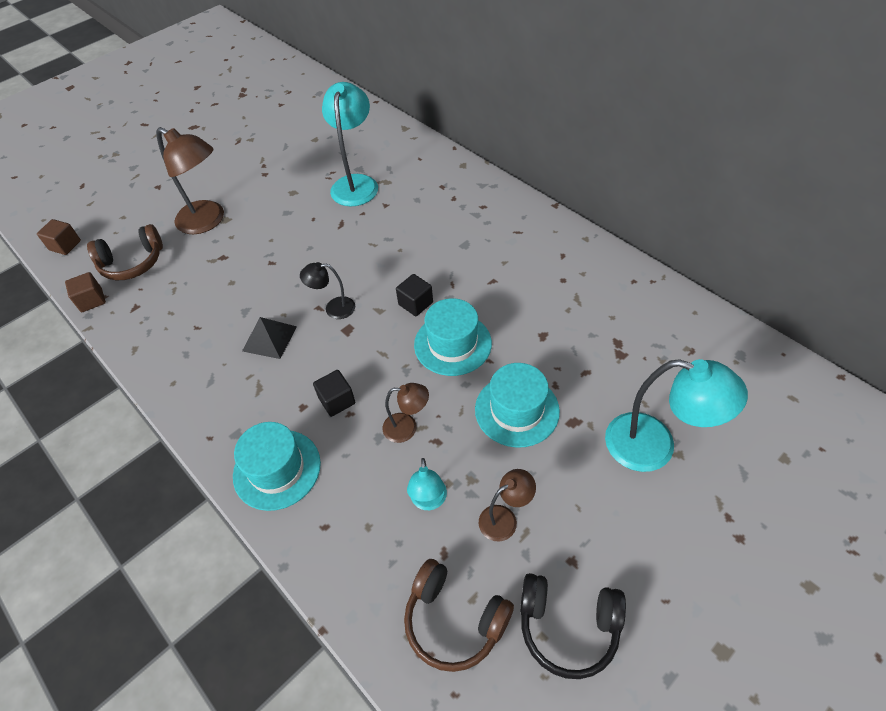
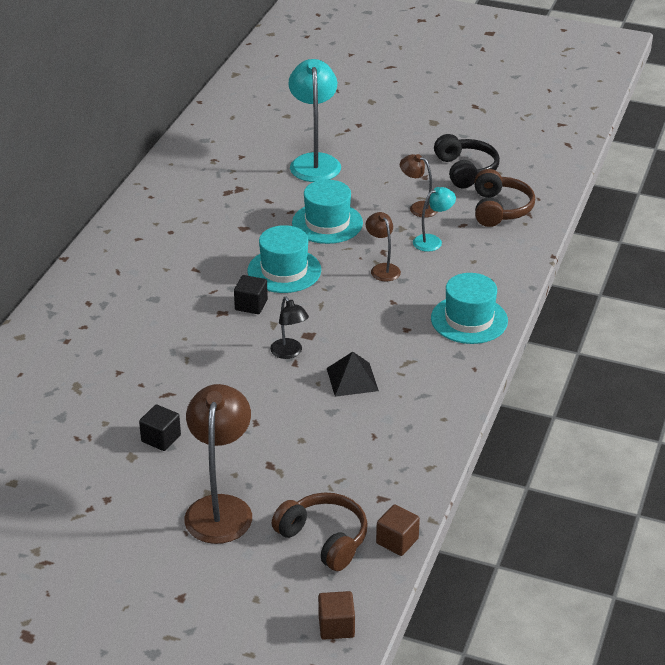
camera: 120 degrees left, 15 degrees down
black cube [313,370,355,417] -> black cube moved to [139,404,181,451]
turquoise lamp [322,82,378,206] -> none

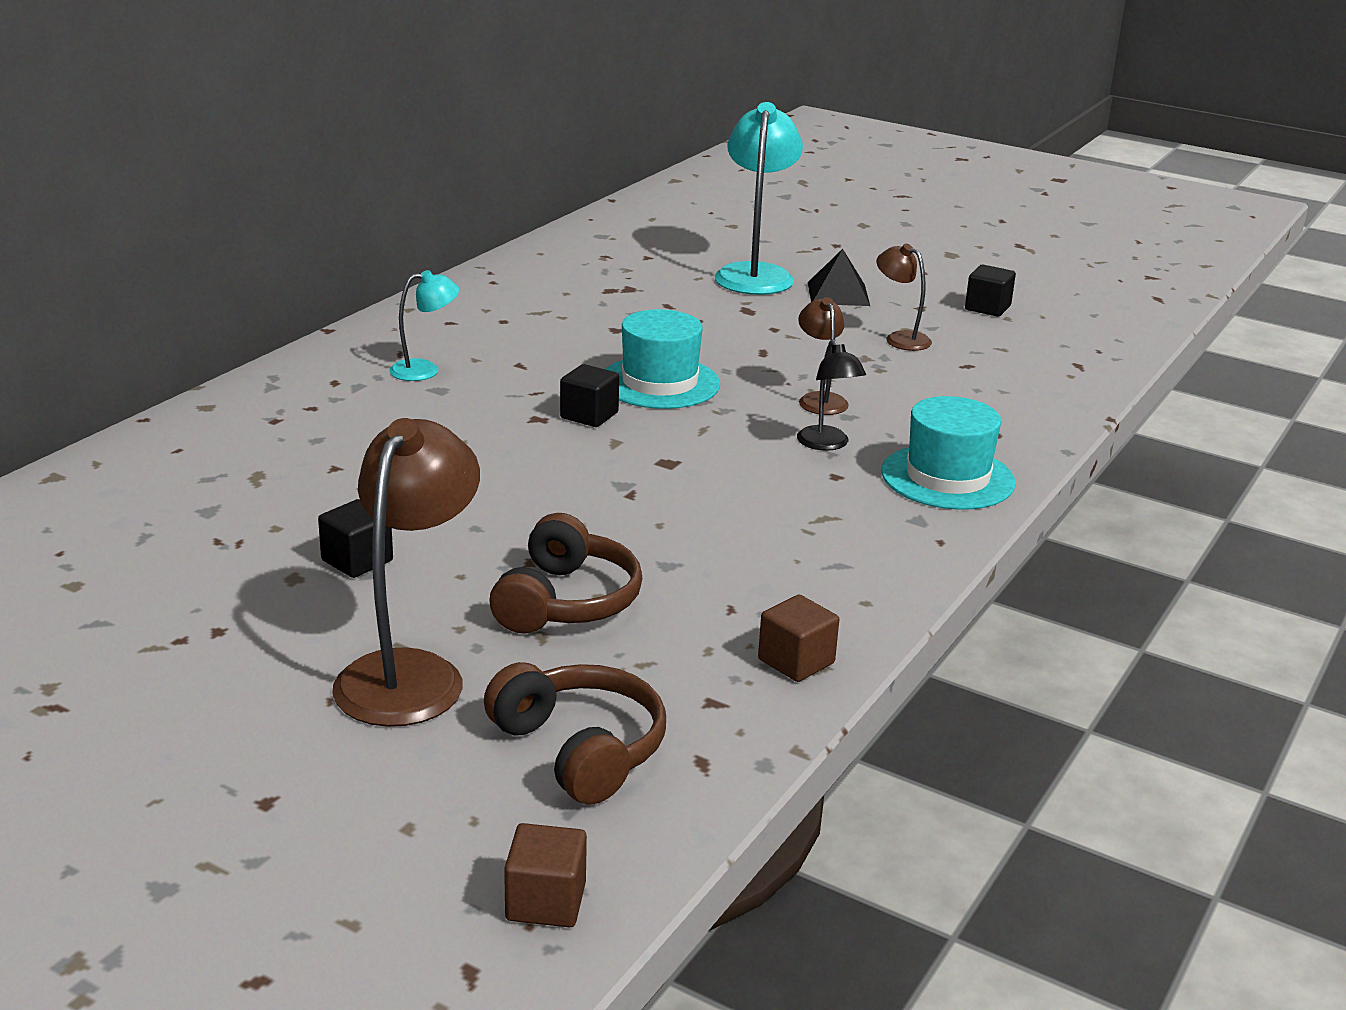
camera: 10 degrees right, 10 degrees down
black lamp [270,297,309,359] -> black lamp moved to [797,339,866,451]
turquoise hat [292,180,363,244] -> none
black pyramid [327,352,379,397] -> black pyramid moved to [808,249,870,306]
brown cube [376,505,420,556] -> brown cube moved to [758,595,839,682]
turquoise lamp [413,187,456,252] -> turquoise lamp moved to [389,270,459,381]
black headphones [434,134,500,188] -> black cube [965,265,1016,317]
brown headphones [475,169,535,227] -> brown headphones moved to [489,513,643,634]

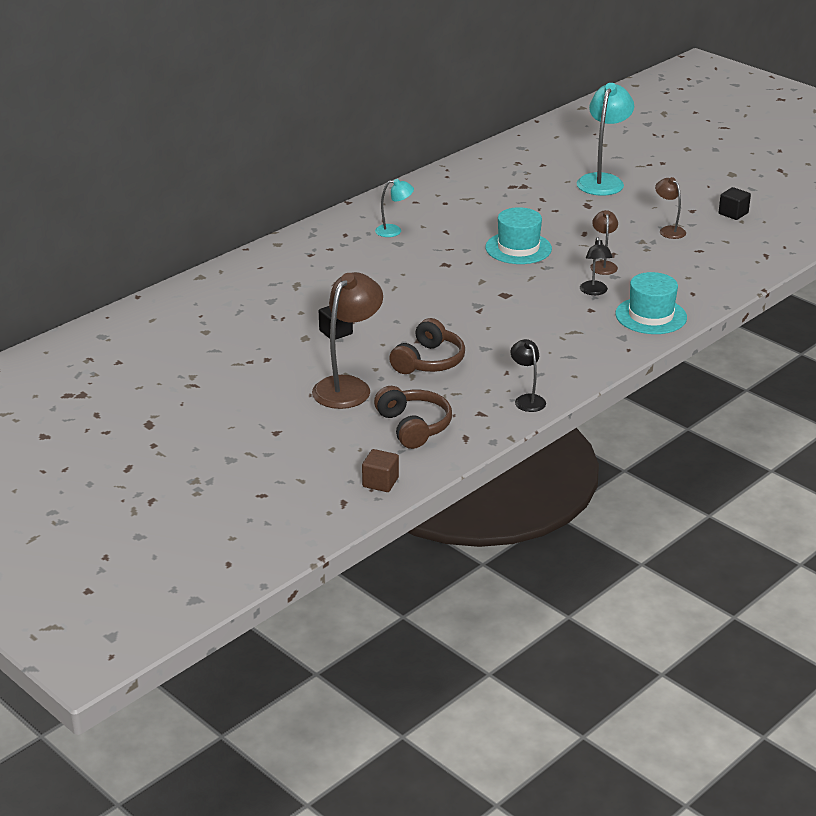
camera: 15 degrees right, 5 degrees up
black cube [560,364,619,427] -> none
brown cube [758,595,839,682] -> black lamp [510,339,546,412]
black pyramid [808,249,870,306] -> none

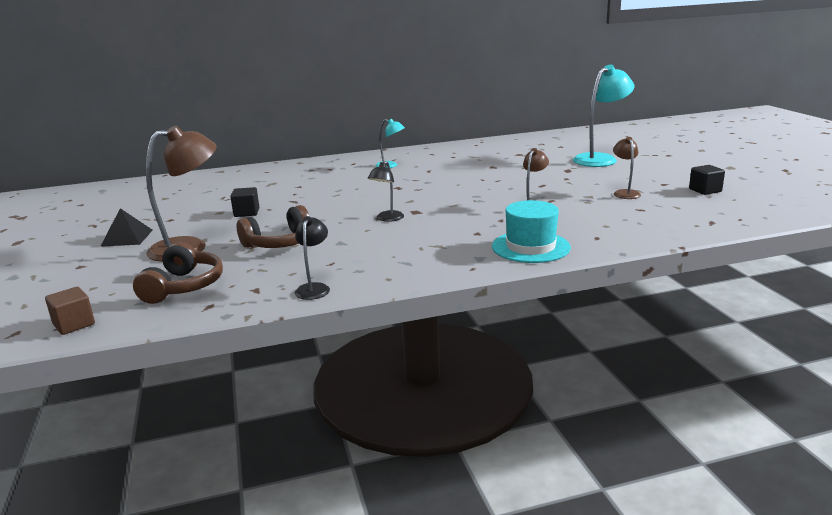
camera: 30 degrees right, 10 degrees down
turquoise hat [485,207,552,264] -> none
black lamp [580,237,613,295] -> black lamp moved to [368,161,404,222]
none -> black pyramid [100,208,153,247]

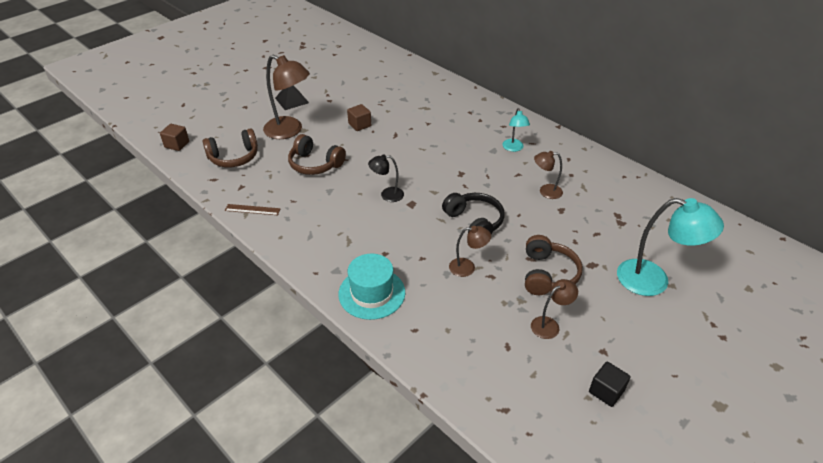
camera: 60 degrees right, 20 degrees up
black cube [230,187,259,217] -> brown cube [347,104,371,131]
black lamp [295,216,330,300] -> brown ruler [225,204,280,215]
none -> black headphones [442,193,505,235]
none -> brown headphones [525,235,583,295]
none -> brown lamp [534,151,563,199]

